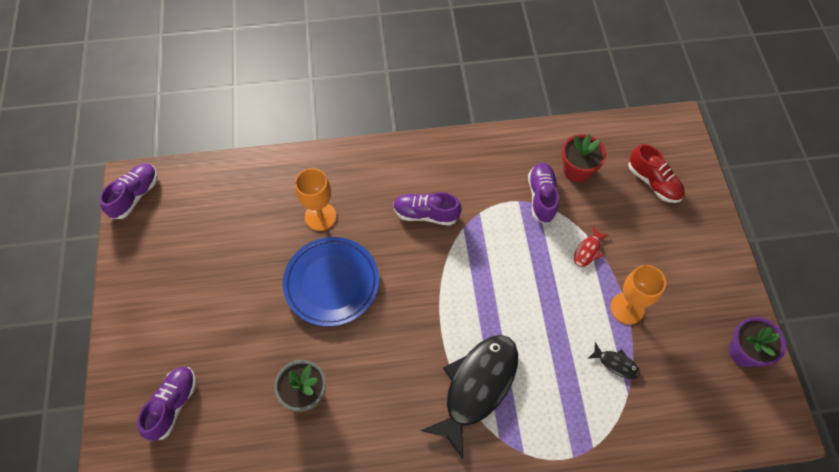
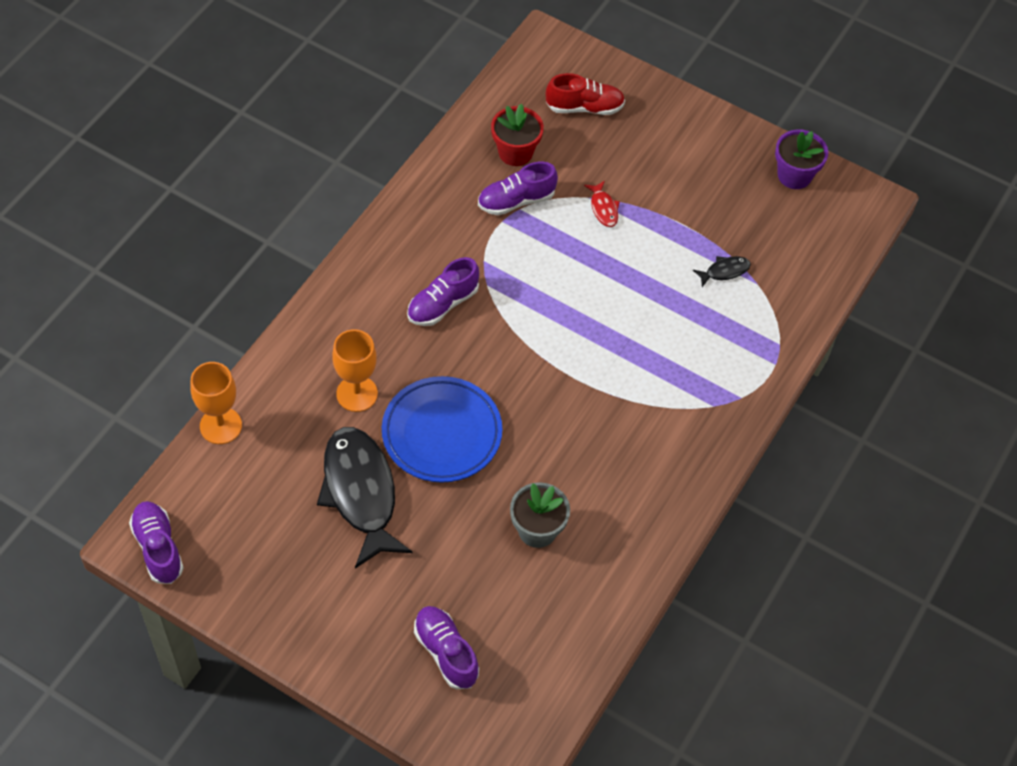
camera: 55 degrees left, 5 degrees down
black fish [421,335,518,459] -> black fish moved to [317,427,413,568]
purple shoe [528,163,559,224] -> purple shoe turned 60 degrees counterclockwise [478,162,558,215]
orange goblet [610,265,666,325] -> orange goblet moved to [190,362,242,444]

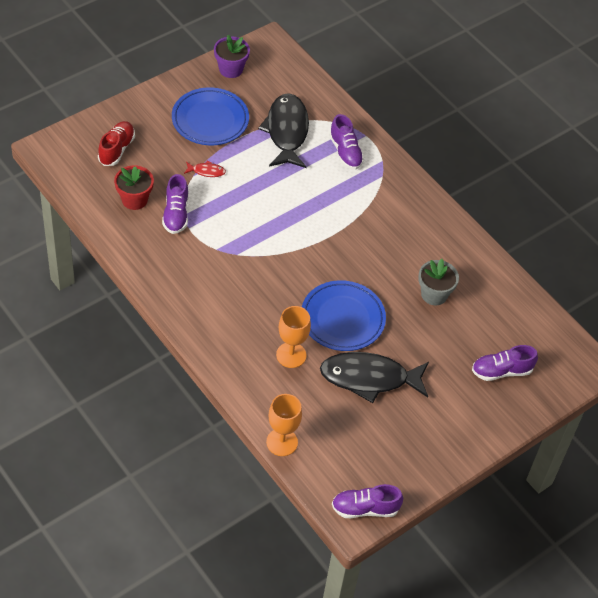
camera: 70 degrees left, 5 degrees down
purple shoe [407,257,479,326] -> purple shoe moved to [329,114,364,170]
black fish [693,256,751,287] -> black fish [258,93,309,168], size x2.42
none -> blue plate [172,88,249,145]

